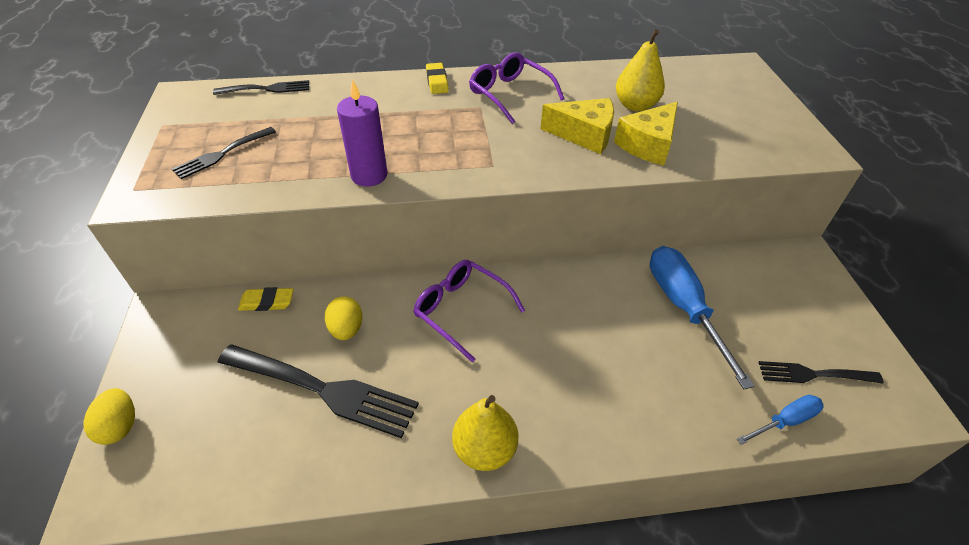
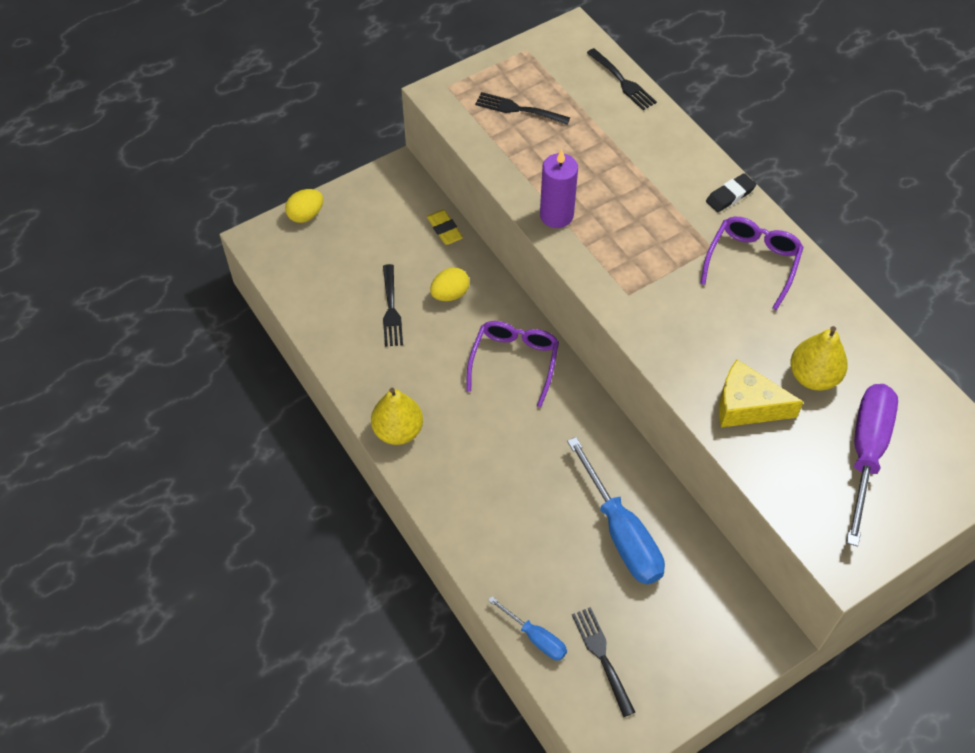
camera: 65 degrees right, 10 degrees up
black fork [217,344,419,438] -> black fork [383,264,403,347], size x0.57
yellow eraser [426,63,449,94] -> black eraser [706,173,756,212]
yellow cheese [540,98,614,154] -> none
blue screwdriver [650,246,755,389] -> blue screwdriver turned 105 degrees clockwise [567,437,665,585]
none -> purple screwdriver [846,384,898,547]

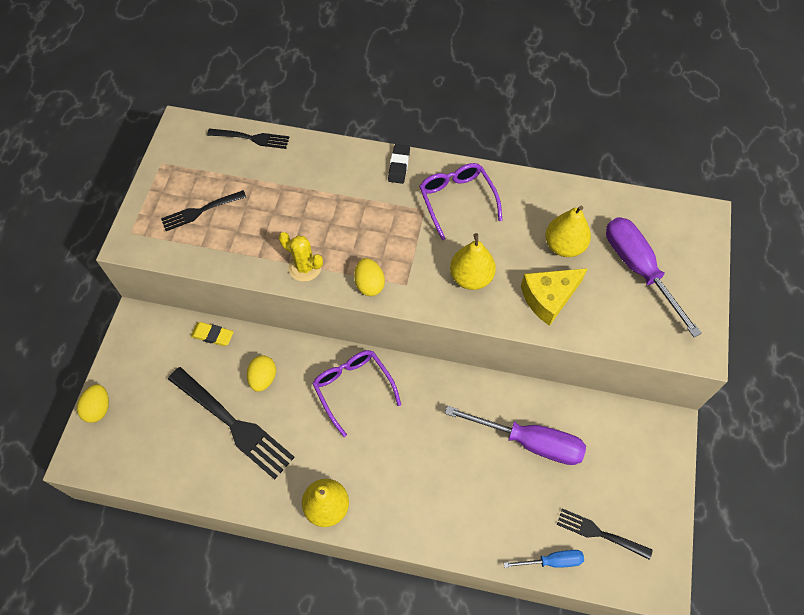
camera: 45 degrees left, 5 degrees up
black fork [383,264,403,347] -> black fork [168,367,295,480], size x1.76
purple candle [540,149,578,228] -> yellow cactus [279,232,323,282]
blue screwdriver [567,437,665,585] -> purple screwdriver [445,406,586,465]
none -> yellow egg [354,258,385,296]
none -> yellow pear [450,233,496,290]

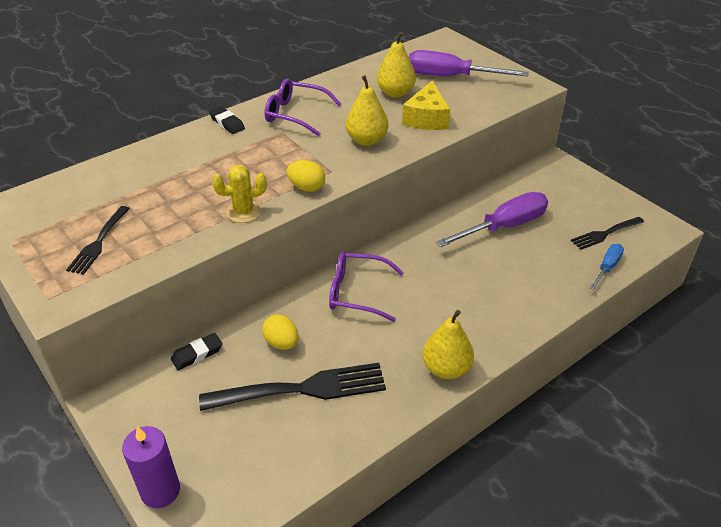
camera: 50 degrees left, 20 degrees down
yellow egg [77,384,109,423] -> purple candle [122,426,180,508]
yellow eraser [191,322,234,346] -> black eraser [171,333,223,370]
black fork [207,129,289,149] -> none

